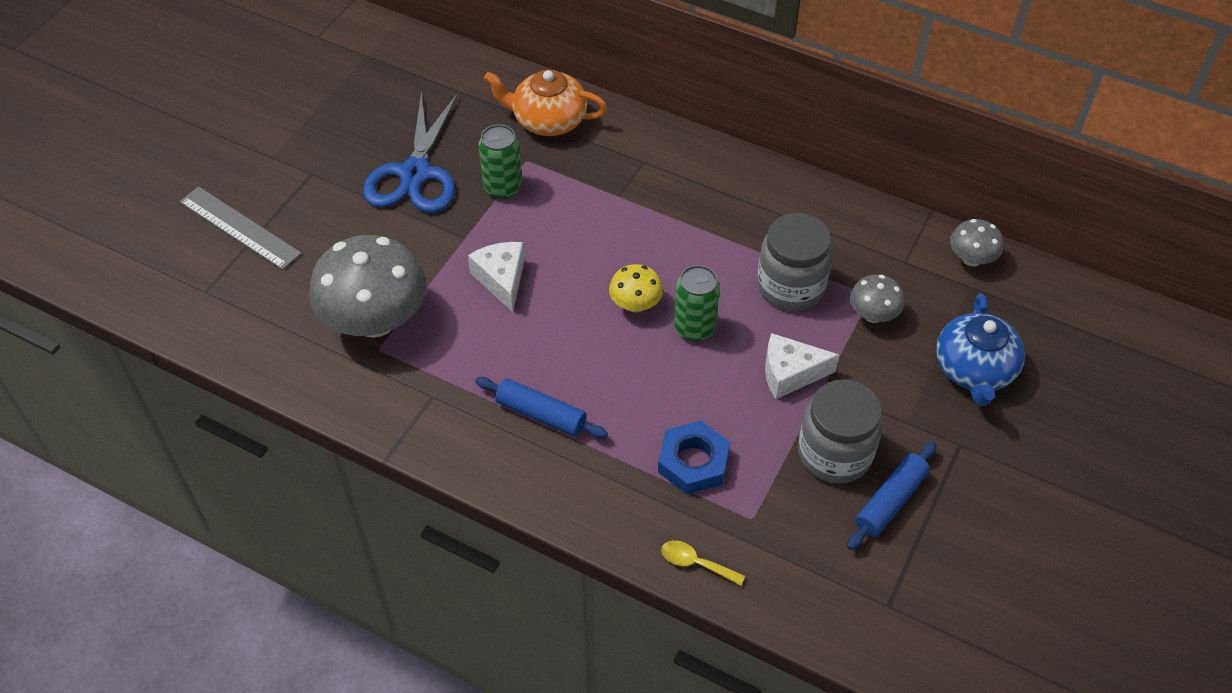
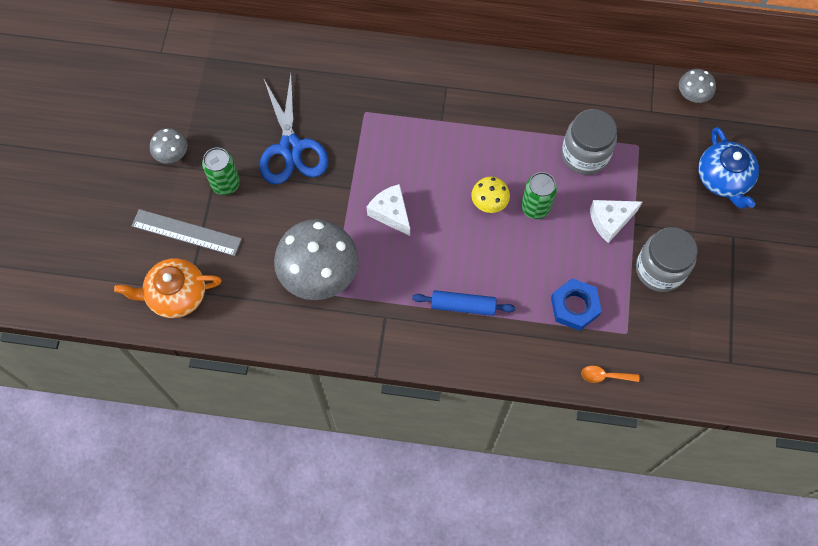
camera: 20 degrees left, 15 degrees up
green can [478,124,522,199] -> green can moved to [202,147,240,195]
orange teapot [484,70,607,136] -> orange teapot moved to [114,258,222,318]
yellow spoon [661,540,745,586] -> orange spoon [581,366,639,383]
blue rolling pin [847,442,937,550] -> none
grey mushroom [850,275,904,323] -> grey mushroom moved to [150,128,188,164]

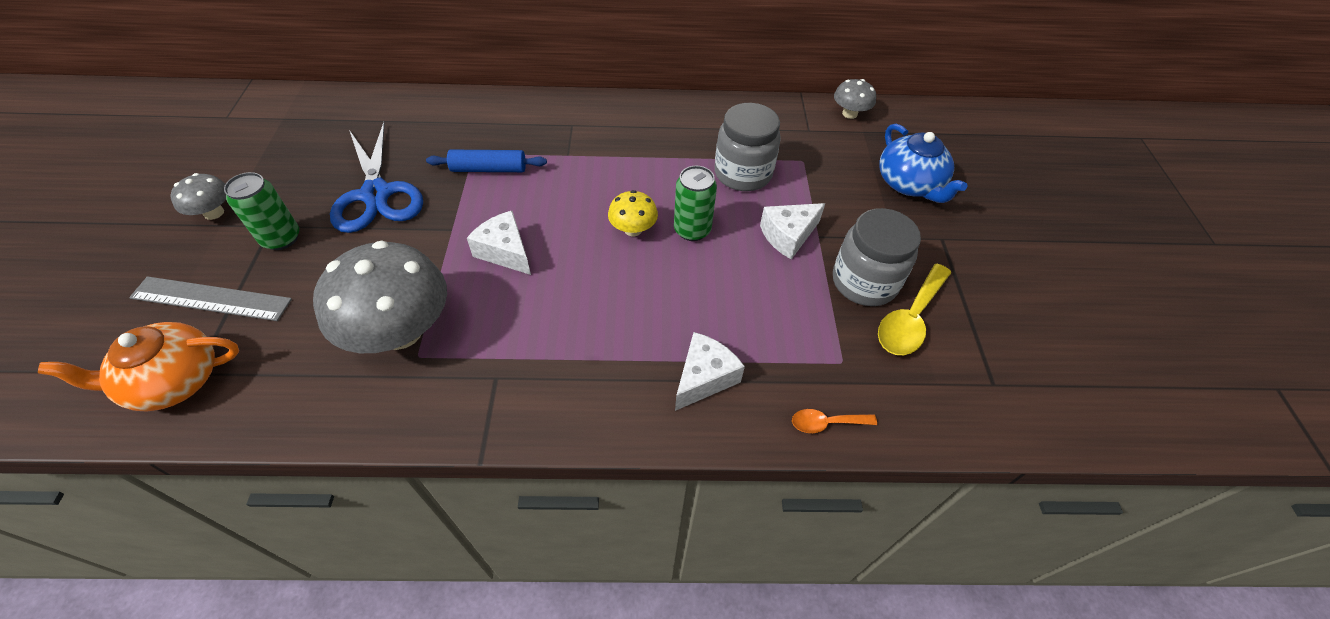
camera: 10 degrees left, 15 degrees down
blue rolling pin [412,290,515,316] -> blue rolling pin moved to [426,150,547,172]
blue nut [551,278,602,331] -> none
none -> white cheese [675,332,745,411]
none -> yellow spoon [878,264,951,355]

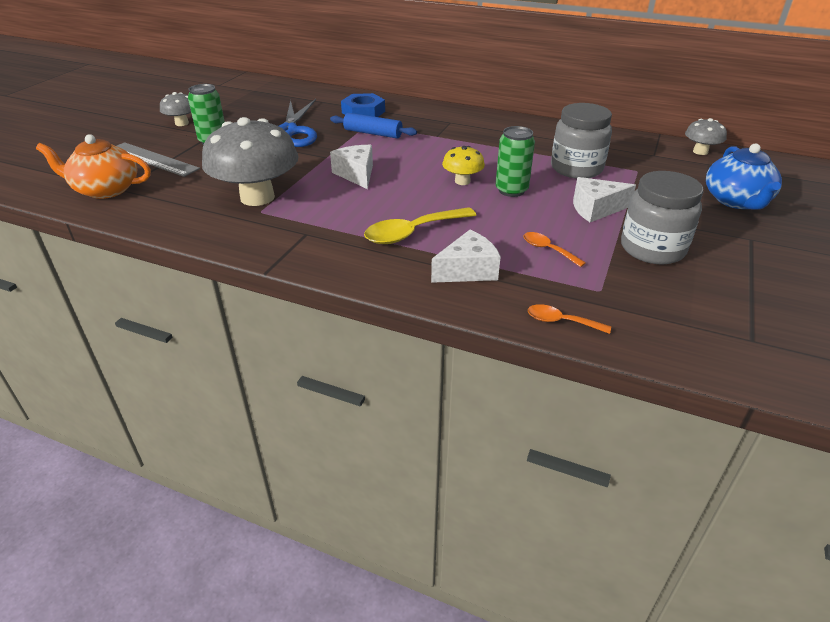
camera: 25 degrees right, 15 degrees down
yellow spoon [878,264,951,355] -> yellow spoon moved to [364,207,476,244]
none -> blue nut [341,93,385,117]
none -> orange spoon [524,232,586,267]

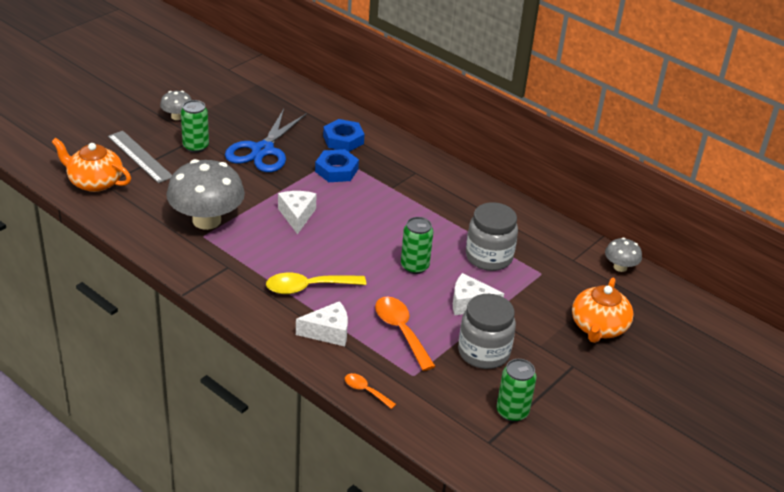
camera: 15 degrees right, 0 degrees up
blue rolling pin [330,113,417,138] -> blue nut [315,149,359,182]
yellow mushroom [442,146,485,185] -> none
orange spoon [524,232,586,267] -> orange spoon [375,297,436,371], size x1.82
blue teapot [706,144,782,210] -> orange teapot [572,278,633,343]
none -> green can [496,359,537,422]

